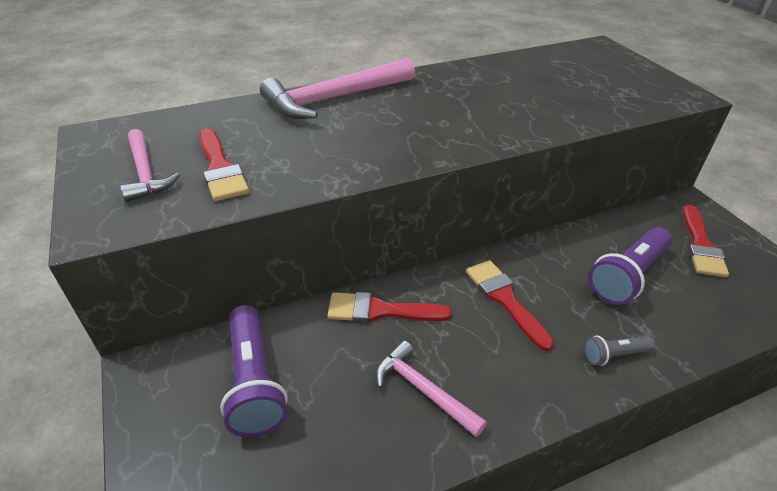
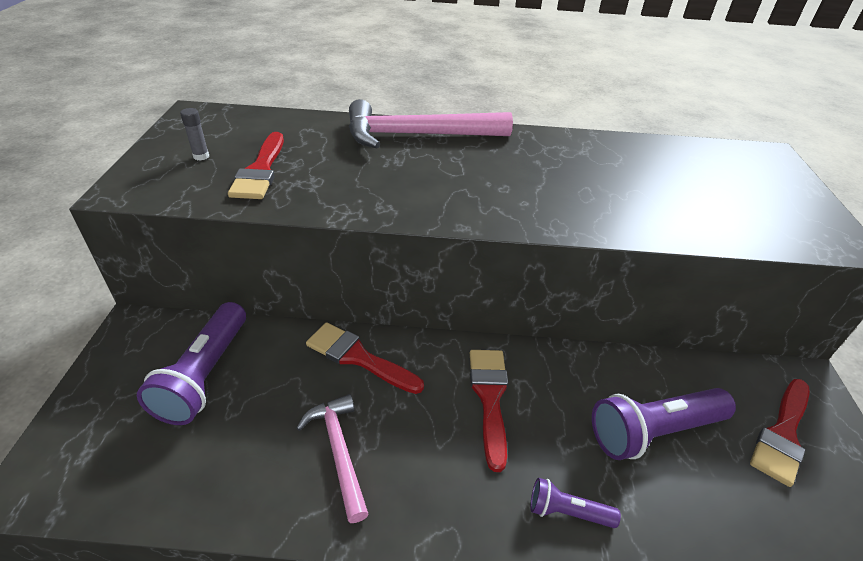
camera: 25 degrees right, 0 degrees up
pink hammer [120,129,180,202] -> grey glue stick [180,108,209,161]
grey flashlight [584,335,655,366] -> purple flashlight [530,478,621,528]

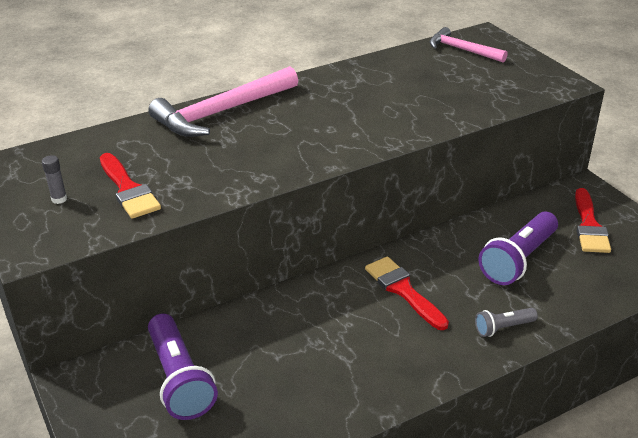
camera: 30 degrees left, 5 degrees down
pink hammer [296,394,368,523] -> pink hammer moved to [430,27,508,63]
red brush [306,322,424,394] -> none
purple flashlight [530,478,621,528] -> grey flashlight [475,308,538,337]

